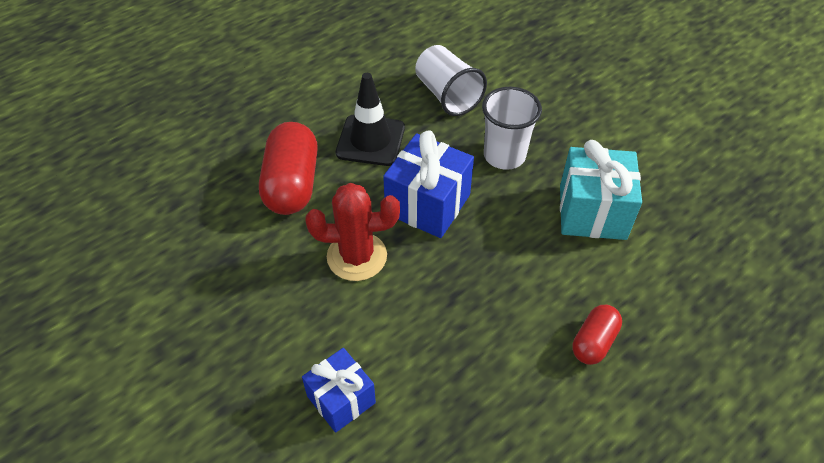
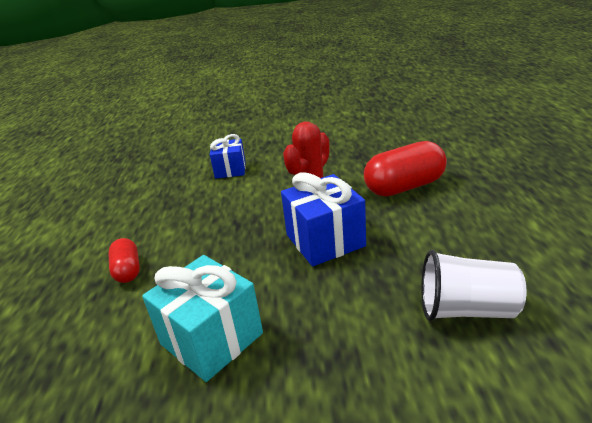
camera: 130 degrees right, 20 degrees down
red capsule [259,122,318,215] -> red capsule turned 60 degrees counterclockwise [364,141,447,196]
black traffic cone [336,73,405,166] -> none
white cup [482,87,542,170] -> none

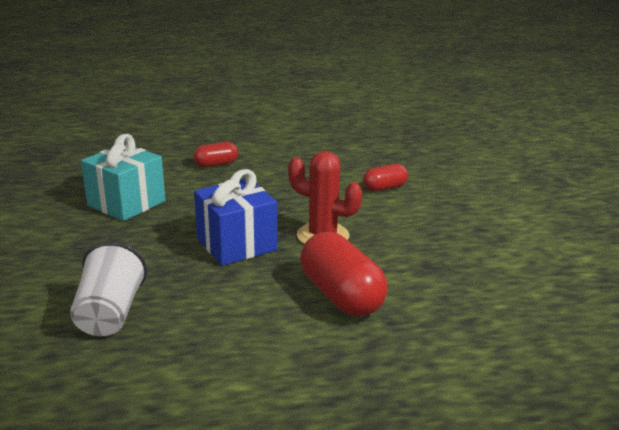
camera: 80 degrees right, 5 degrees down
blue gift [210,134,246,179] -> red capsule [363,164,408,192]

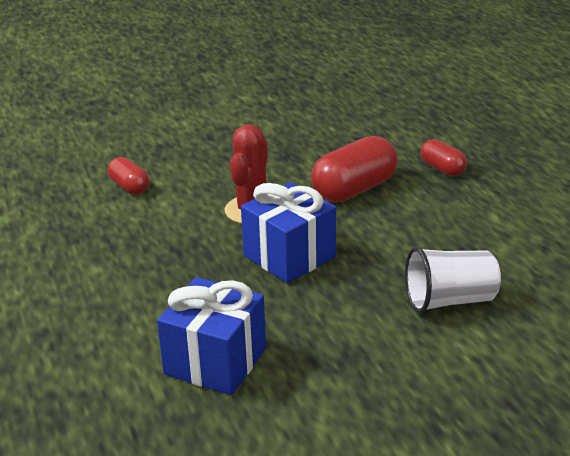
camera: 100 degrees left, 5 degrees up
turquoise gift [81,134,166,221] -> blue gift [157,277,266,395]
red capsule [194,142,238,168] -> red capsule moved to [421,139,467,176]

